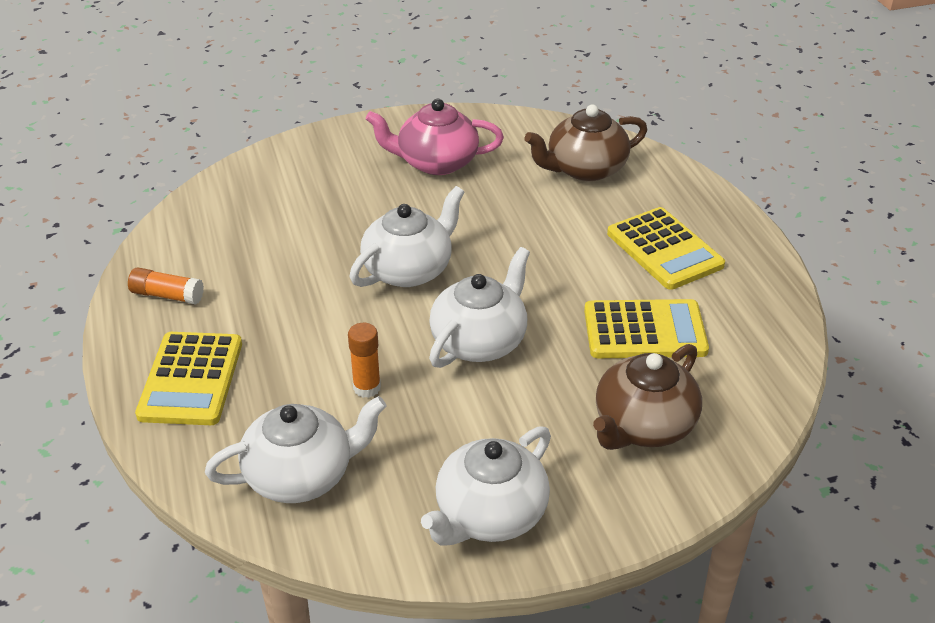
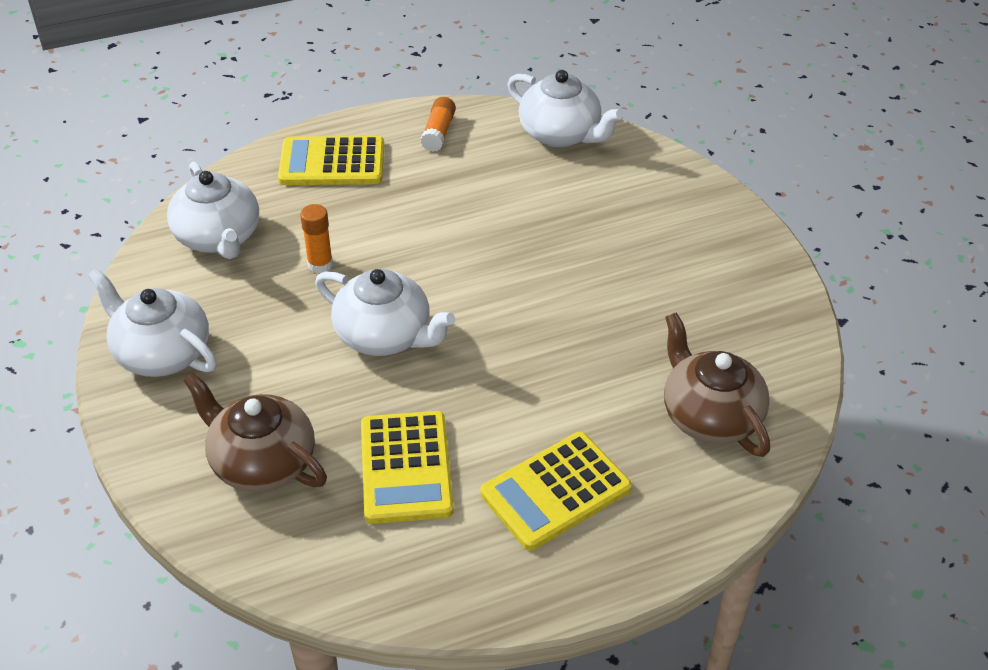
camera: 85 degrees right, 5 degrees up
white teapot [350,186,464,287] -> white teapot moved to [508,70,623,147]
pink teapot [366,99,504,175] -> none

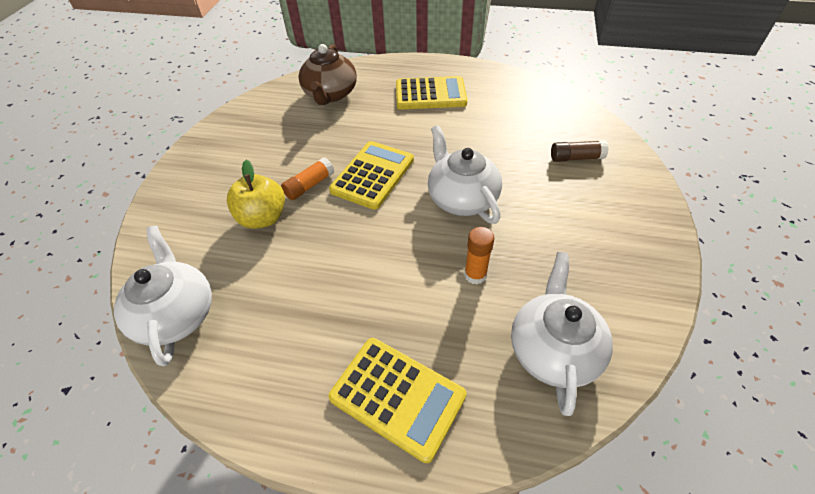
camera: 145 degrees left, 5 degrees up
white teapot [88,268,217,377] -> none
brown teapot [183,372,327,492] -> brown glue stick [551,140,609,162]
yellow calculator [361,411,454,524] -> yellow calculator moved to [329,141,414,210]
orange glue stick [420,97,456,152] -> orange glue stick moved to [281,157,334,200]
none -> yellow apple [227,160,285,229]

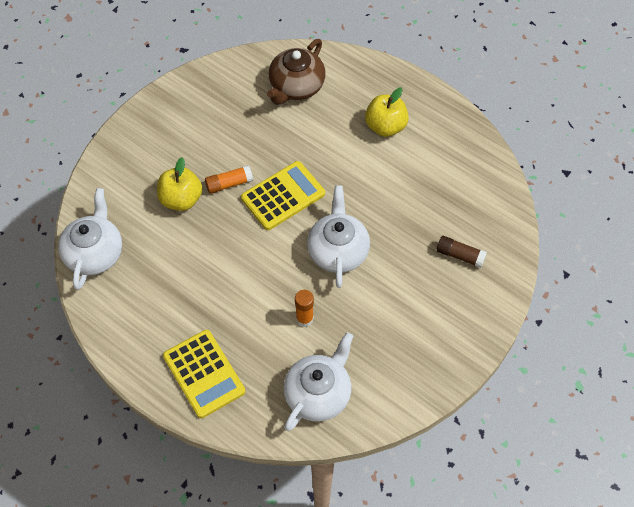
camera: 25 degrees right, 10 degrees up
yellow calculator [396,76,467,110] -> yellow apple [365,87,409,137]

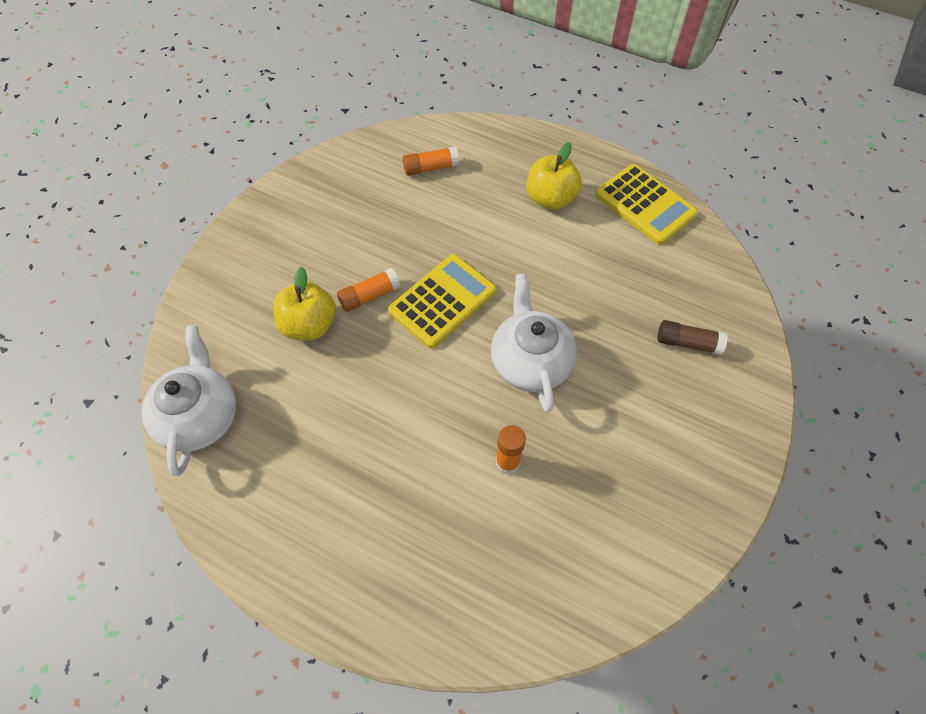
camera: 10 degrees left, 0 degrees up
yellow calculator [163,330,245,418] -> yellow calculator moved to [596,164,698,245]
brown teapot [267,39,325,105] -> orange glue stick [403,146,459,176]
white teapot [283,332,354,431] -> none

